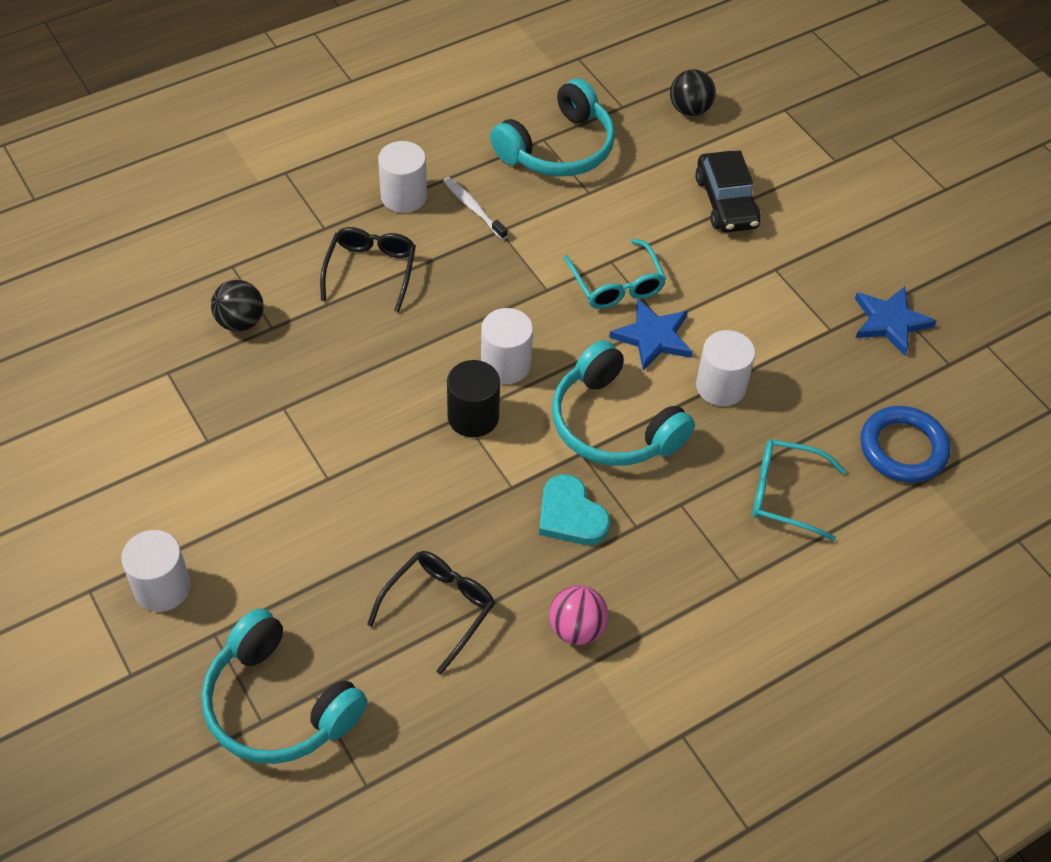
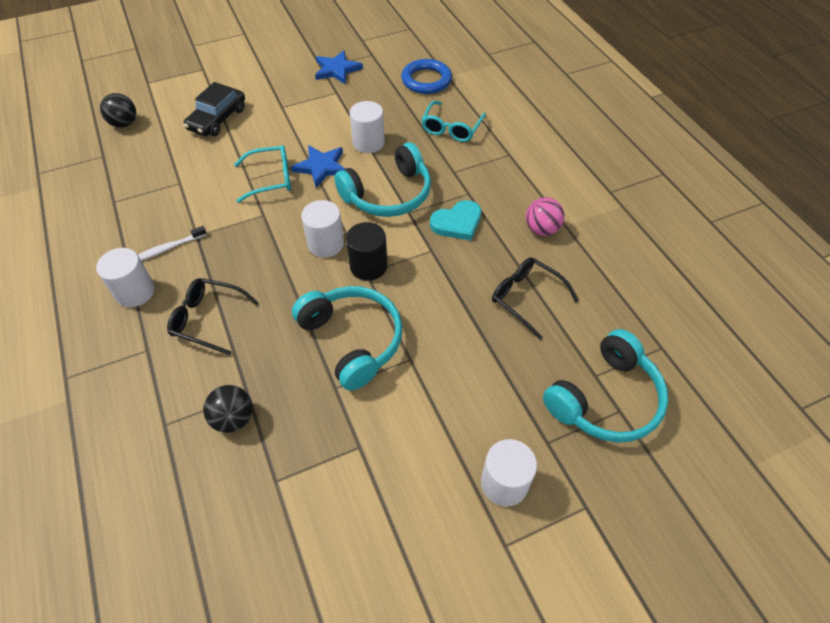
camera: 80 degrees left, 0 degrees up
turquoise headphones [490,78,615,177] -> turquoise headphones moved to [292,286,403,391]
black car [695,150,761,232] -> black car turned 120 degrees clockwise [184,82,245,136]

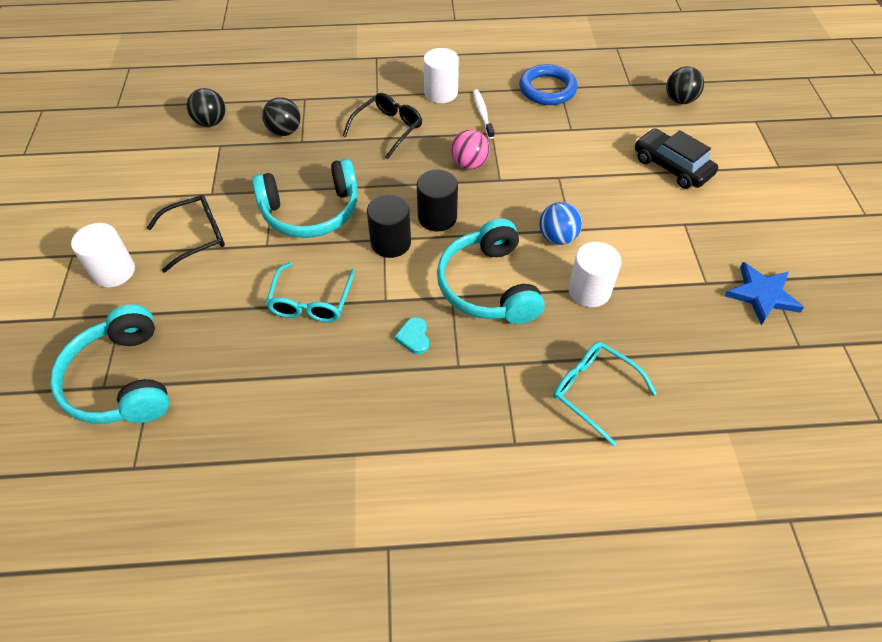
camera: 110 degrees right, 0 degrees up
turquoise glasses [234,145,291,203] -> turquoise glasses moved to [266,262,355,322]
blue star [291,145,345,188] -> blue ball [539,202,582,245]
white cylinder [301,200,344,257] -> black cylinder [417,169,458,231]
blue ring [401,59,452,94] -> blue ring moved to [519,64,577,105]
turquoise heart [430,200,481,241] -> turquoise heart [394,317,429,354], size x0.60
black glasses [492,257,579,340] -> black glasses moved to [147,195,225,273]
pink ball [526,197,564,236] -> pink ball moved to [451,129,490,170]
none -> black ball [187,88,225,127]

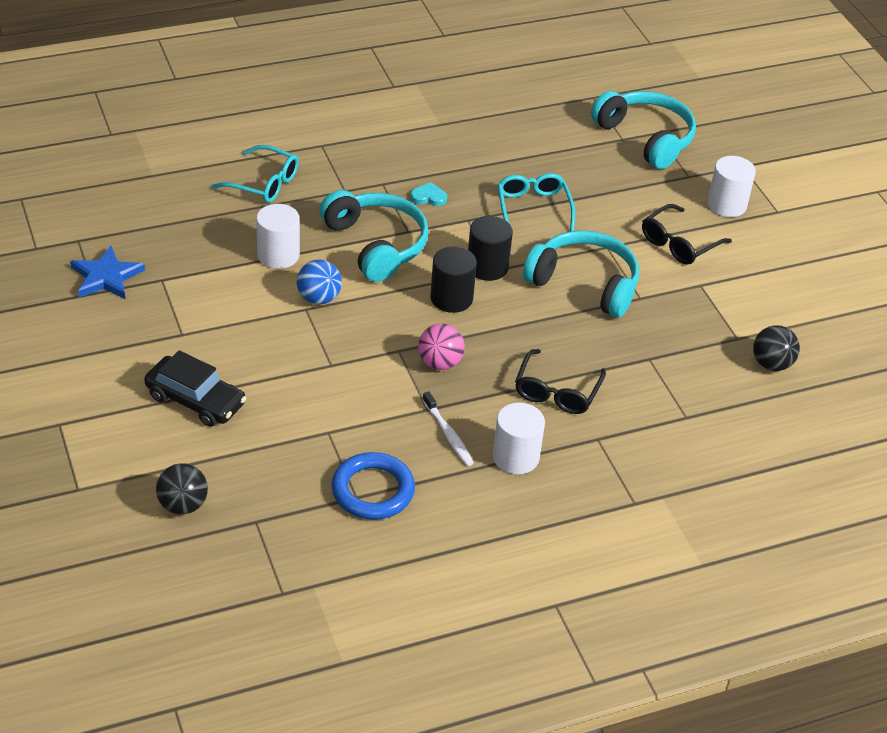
camera: 160 degrees right, 10 degrees down
turquoise headphones [252,159,358,238] -> turquoise headphones turned 60 degrees clockwise [523,230,639,317]
black ball [262,97,301,136] -> none
turquoise heart [394,317,429,354] -> turquoise heart turned 60 degrees counterclockwise [410,182,447,206]

